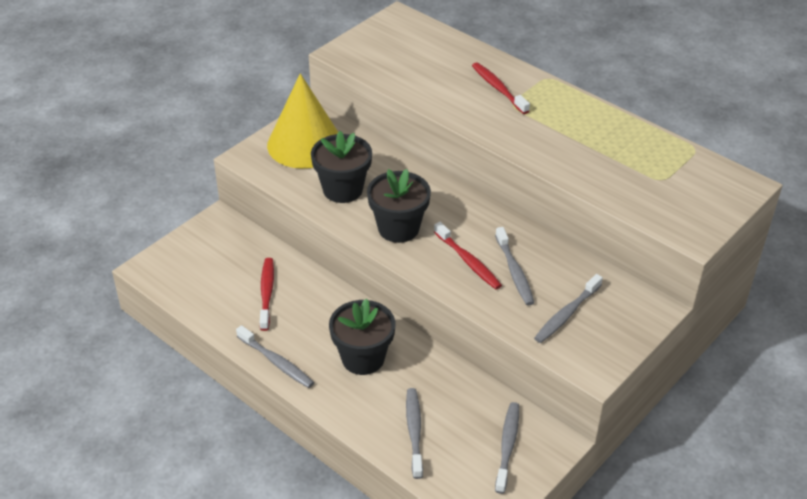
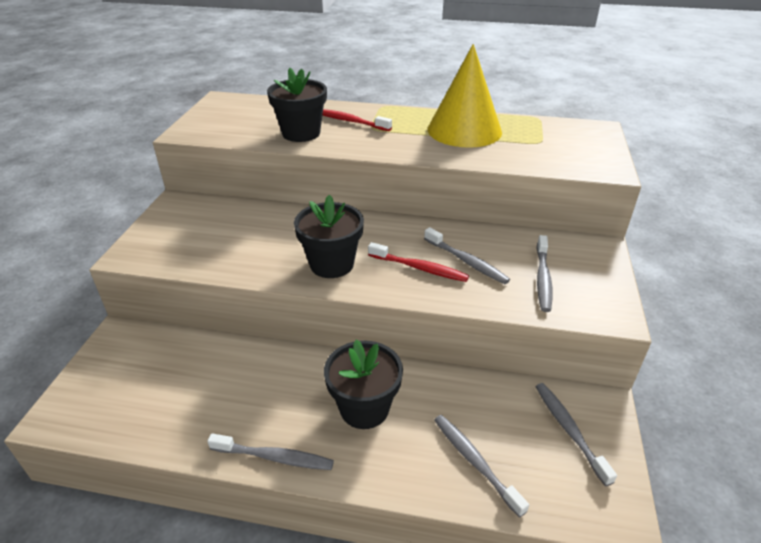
camera: 30 degrees left, 5 degrees down
red toothbrush [260,258,274,331] -> none
yellow cone [267,73,338,169] -> yellow cone moved to [428,44,502,148]
black flower pot [311,131,372,203] -> black flower pot moved to [267,68,327,142]

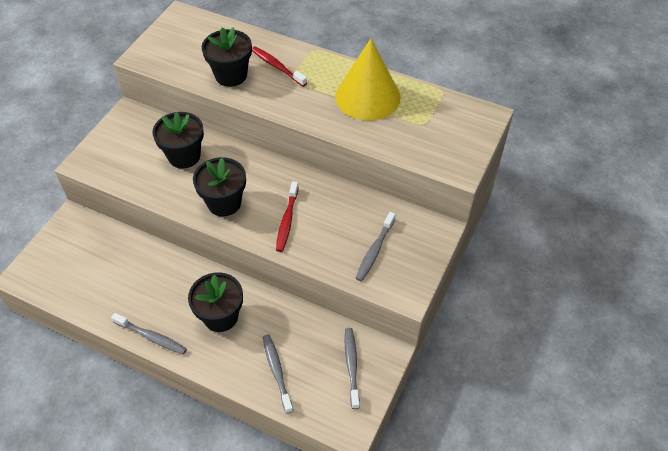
camera: 15 degrees right, 15 degrees up
red toothbrush [368,242,469,282] -> red toothbrush turned 60 degrees clockwise [276,181,299,252]
grey toothbrush [424,227,510,284] -> none
none -> black flower pot [152,112,204,169]

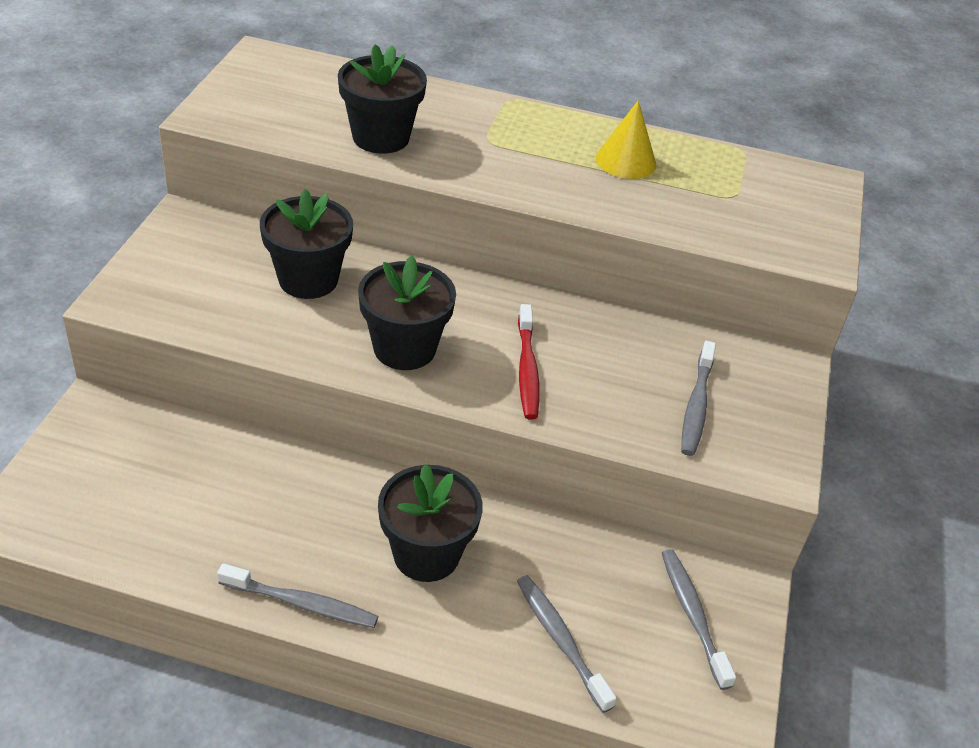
camera: 15 degrees left, 10 degrees down
red toothbrush [252,47,307,87] -> none
yellow cone [335,39,401,121] -> yellow cone [596,100,656,179], size x0.55

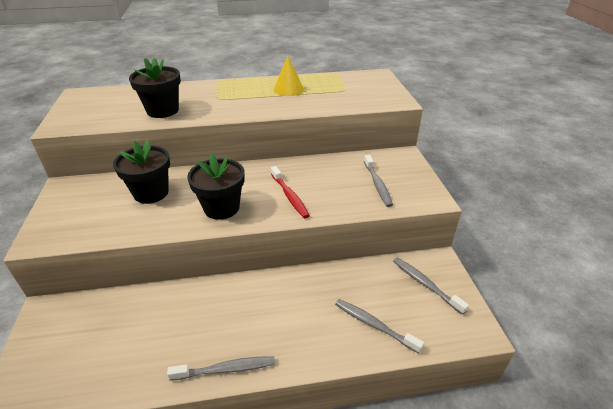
camera: 20 degrees left, 5 degrees down
black flower pot [378,464,483,582] -> none

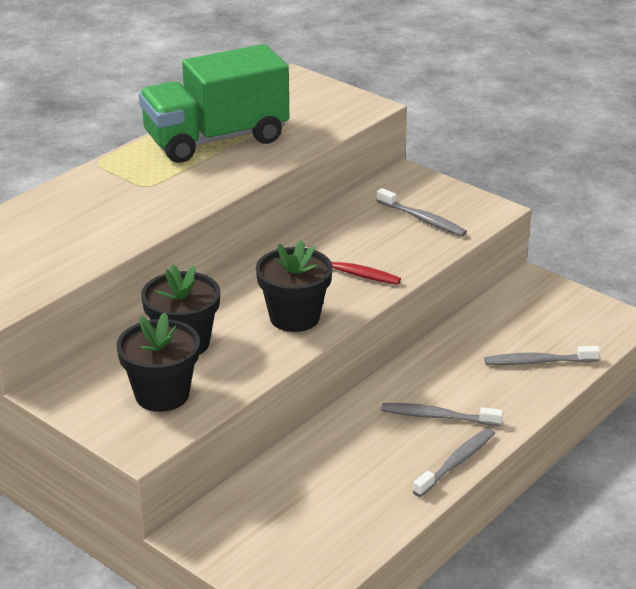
camera: 40 degrees left, 5 degrees down
black flower pot [129,58,181,118] -> black flower pot moved to [117,312,200,412]
yellow cone [274,56,304,96] -> green truck [139,44,289,163]
grey toothbrush [393,257,469,315] -> grey toothbrush moved to [381,403,503,426]

